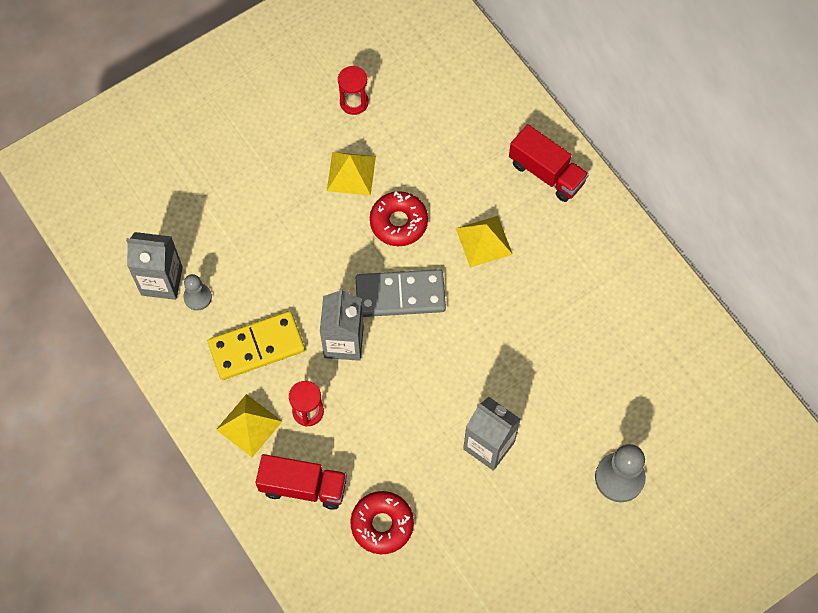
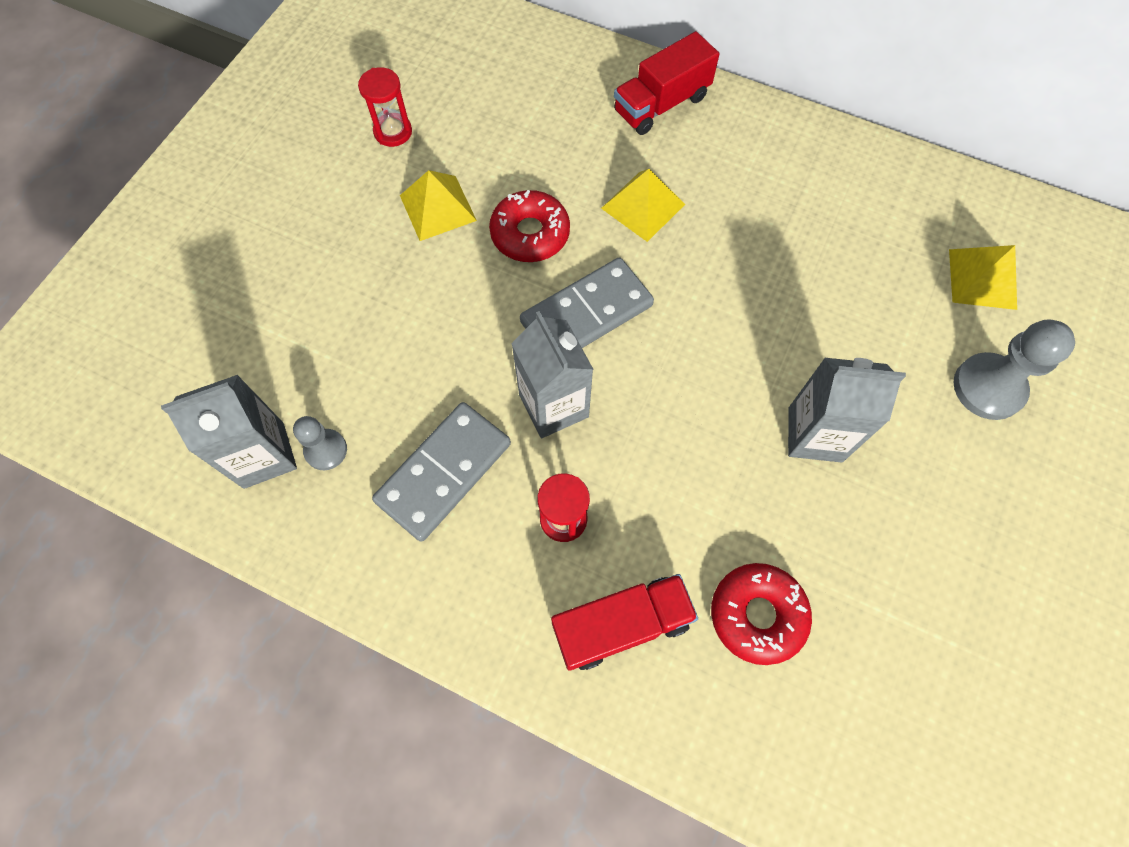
camera: 30 degrees left, 0 degrees up
yellow domino [208,311,305,380] -> grey domino [372,402,511,542]
yellow pyramid [216,394,282,457] -> yellow pyramid moved to [949,245,1017,310]
red truck [509,124,589,202] -> red truck turned 135 degrees clockwise [614,31,719,135]

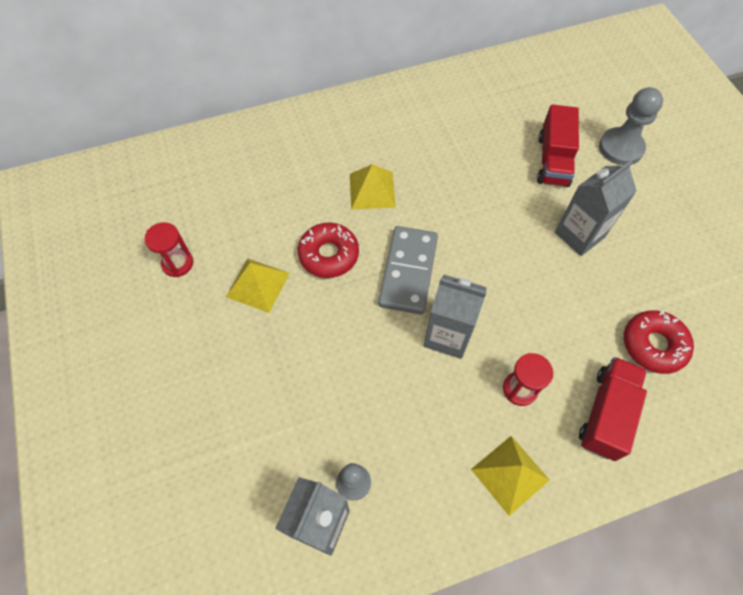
camera: 45 degrees left, 5 degrees down
grey domino [372,402,511,542] -> none
red truck [614,31,719,135] -> red truck moved to [537,105,579,187]
yellow pyramid [949,245,1017,310] -> yellow pyramid moved to [471,436,549,516]

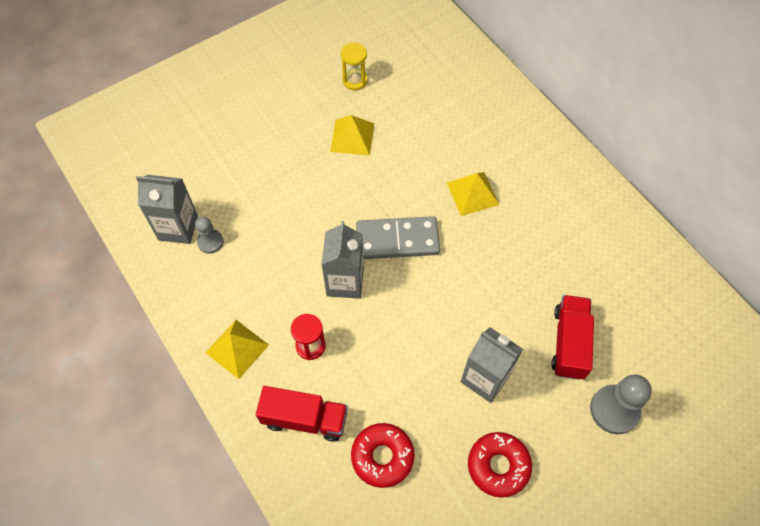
camera: 75 degrees right, 0 degrees up
red hourglass [144,222,193,277] -> yellow hourglass [341,42,368,90]
red donut [298,223,359,278] -> red donut moved to [468,432,532,498]
red truck [537,105,579,187] -> red truck turned 105 degrees clockwise [551,295,594,380]

